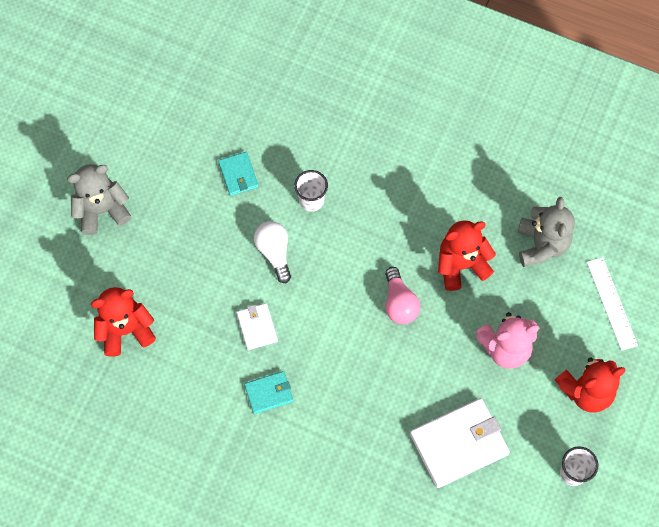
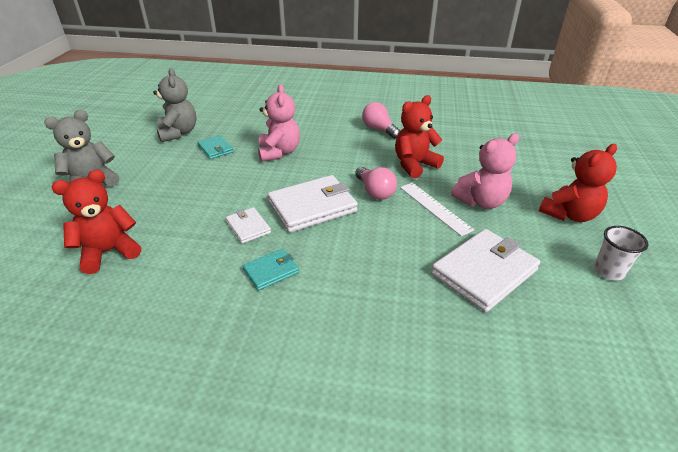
camera: 15 degrees left, 30 degrees down
white light bulb [254,221,291,283] -> none
white cup [294,170,328,212] -> pink teddy bear [258,84,300,162]
grey teddy bear [518,197,575,267] -> grey teddy bear moved to [153,68,196,142]
white ruler [587,257,638,351] -> white ruler moved to [400,183,474,236]
none -> white wallet [267,175,358,233]
none -> pink light bulb [362,102,400,139]

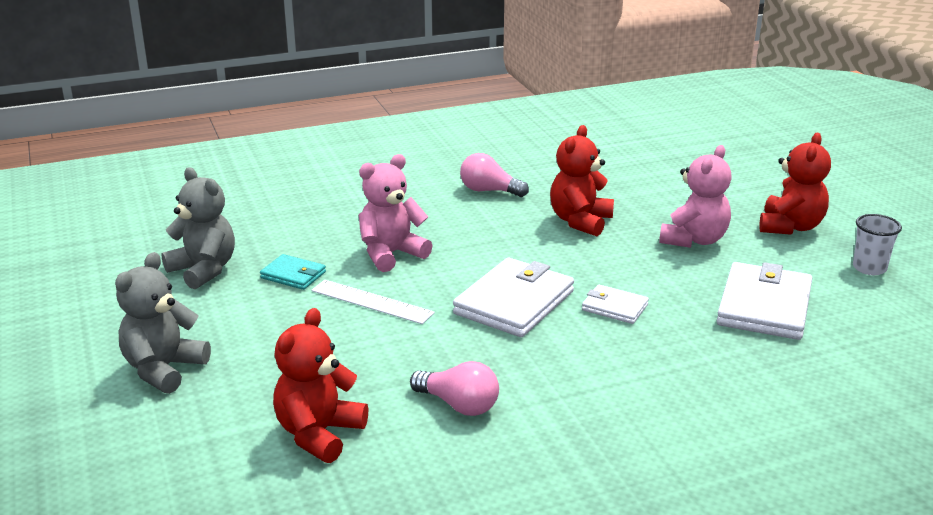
camera: 30 degrees left, 10 degrees down
white wallet [226,207,271,244] -> white wallet moved to [582,285,649,324]
turquoise wallet [243,249,299,291] -> none
pink teddy bear [258,84,300,162] -> pink teddy bear turned 90 degrees counterclockwise [359,154,433,272]
pink light bulb [355,167,397,200] -> pink light bulb moved to [410,361,499,416]
white ruler [400,183,474,236] -> white ruler moved to [311,280,435,324]

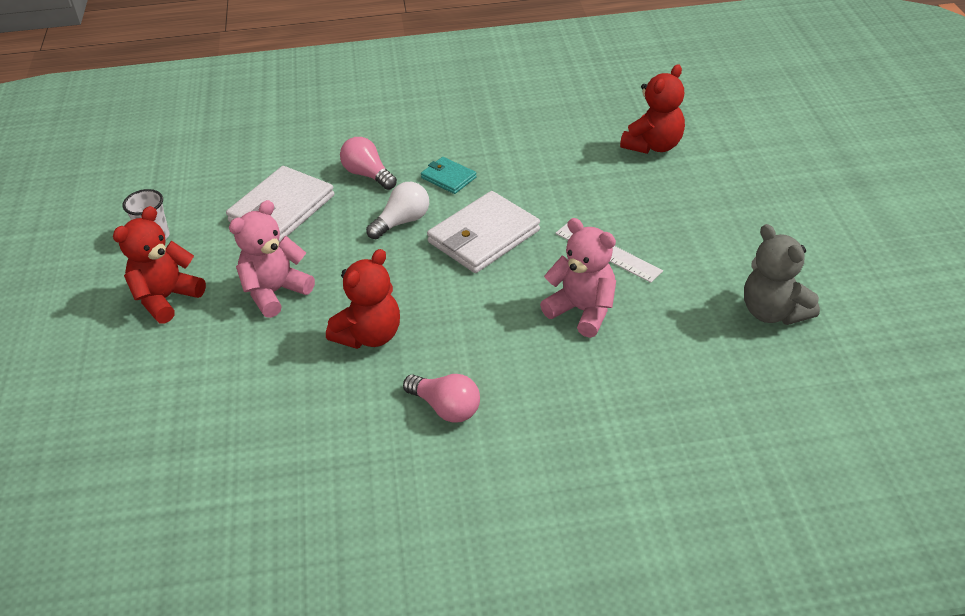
camera: 165 degrees left, 15 degrees up
grey teddy bear [115,252,211,394] -> none
turquoise wallet [260,254,326,290] -> turquoise wallet moved to [421,157,477,194]
pink teddy bear [359,154,433,272] -> pink teddy bear turned 120 degrees counterclockwise [540,218,616,338]
pink light bulb [410,361,499,416] -> pink light bulb moved to [340,137,397,190]
white wallet [582,285,649,324] -> white light bulb [366,182,429,239]

